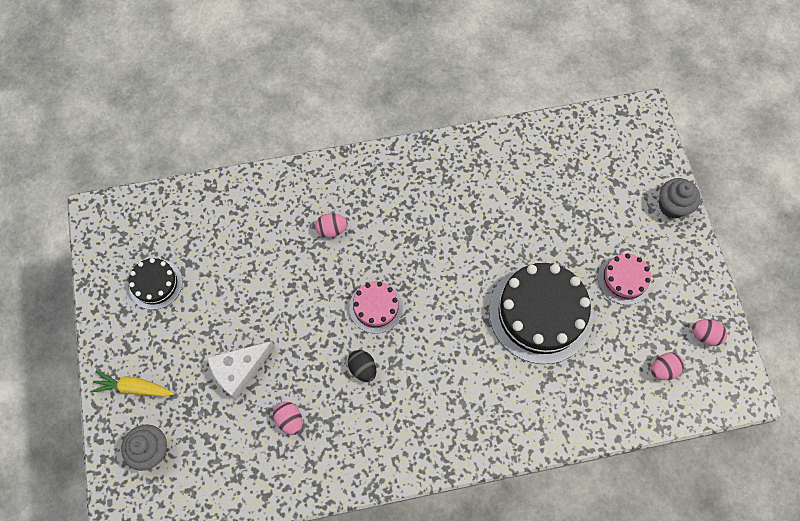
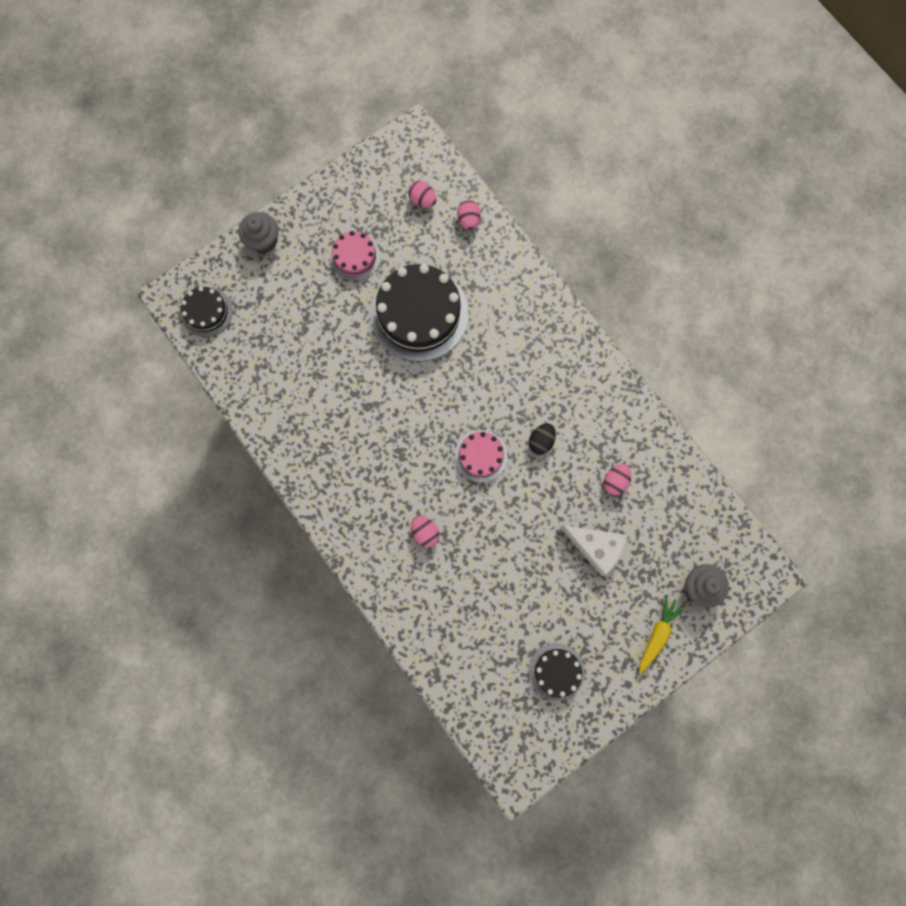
camera: 115 degrees left, 10 degrees up
yellow carrot [90,371,174,397] -> yellow carrot turned 135 degrees counterclockwise [639,595,685,674]
pink egg [692,319,727,346] -> pink egg moved to [457,200,481,231]
none -> black cake [181,287,233,337]

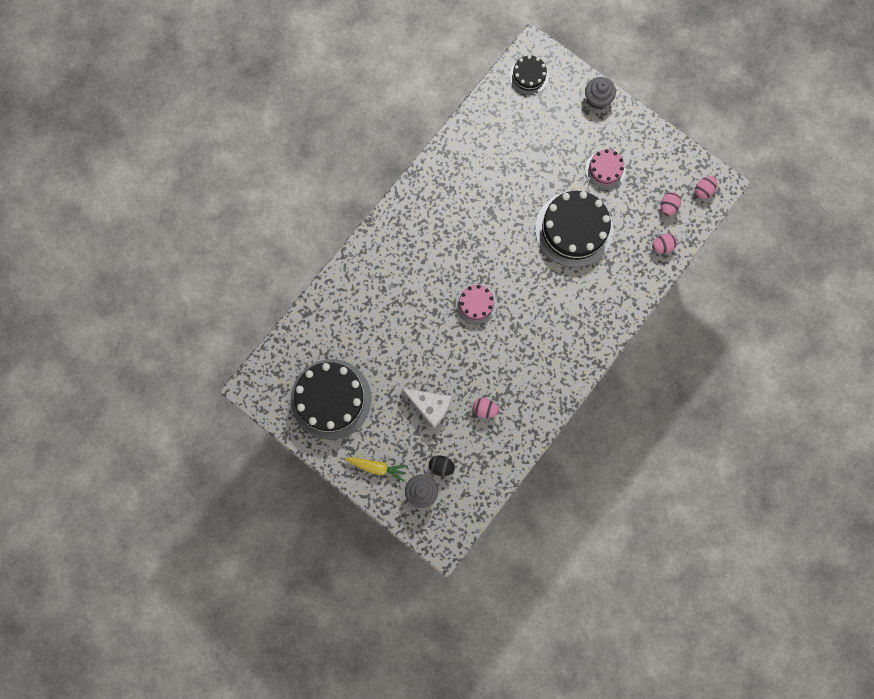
camera: 75 degrees right, 0 degrees up
pink egg [411,516,440,547] -> pink egg moved to [695,176,717,199]
black egg [529,423,556,455] -> black egg moved to [429,455,455,476]
black cake [529,643,585,701] -> black cake [291,359,371,440], size x1.92
white cheese [560,525,627,576] -> white cheese turned 75 degrees counterclockwise [402,388,451,428]

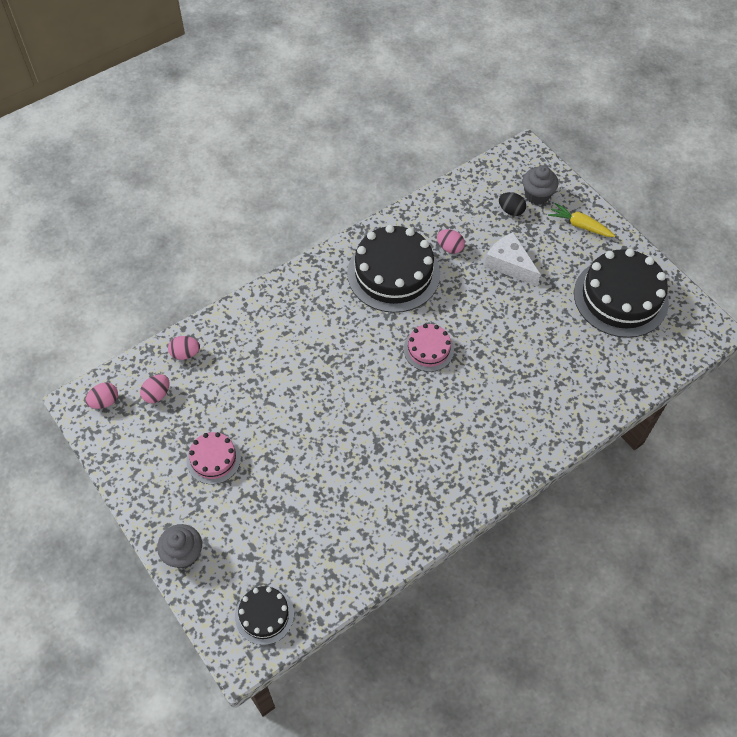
camera: 165 degrees left, 20 degrees down
black cake [535,191,614,267] -> black cake moved to [347,225,440,313]

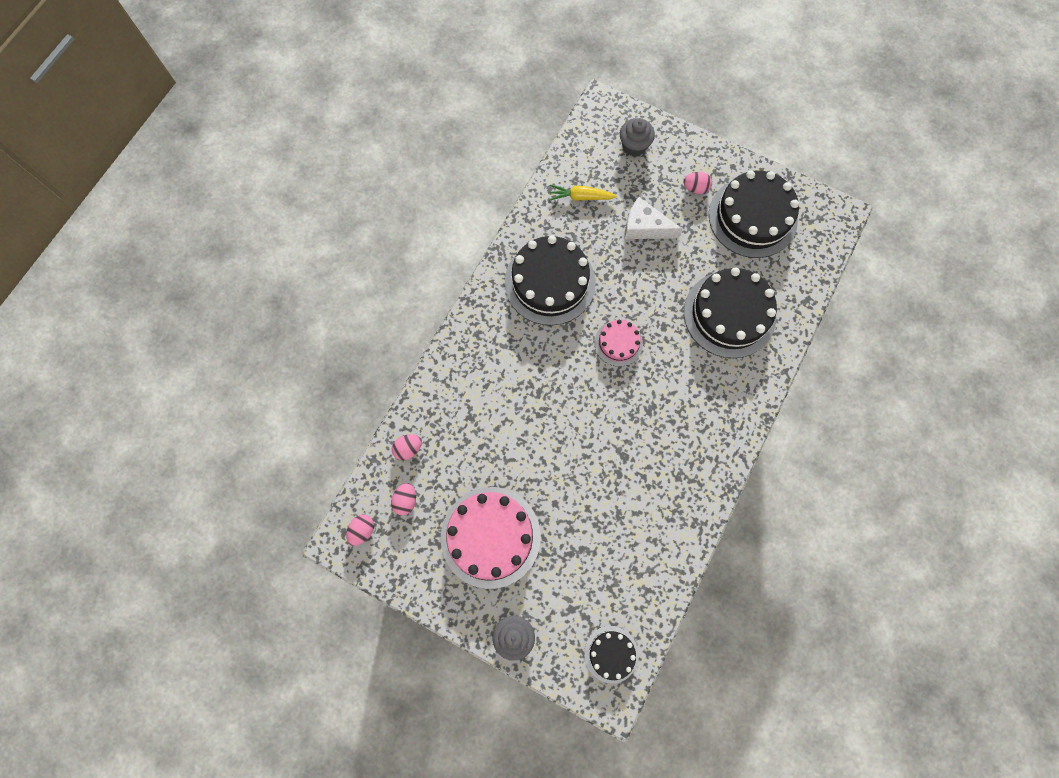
camera: 25 degrees left, 15 degrees up
pink cake [186,432,241,484] -> pink cake [441,487,541,589], size x1.92
pink egg [437,229,465,254] -> pink egg moved to [683,172,712,194]
black egg [499,192,526,216] -> none
yellow carrot [548,203,615,237] -> yellow carrot moved to [549,185,617,201]
none -> black cake [684,268,777,358]

